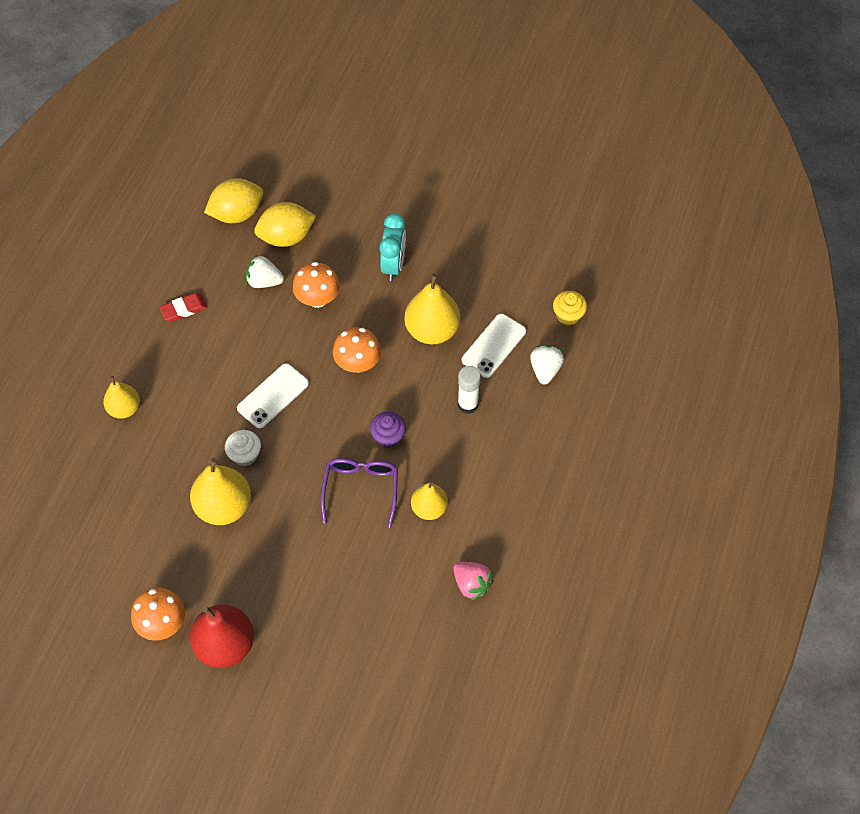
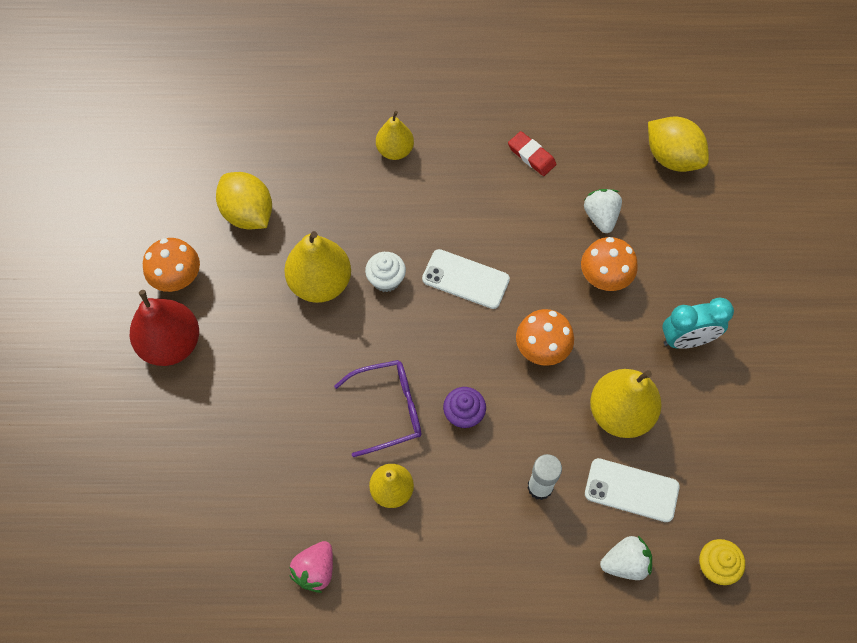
camera: 70 degrees right, 5 degrees up
yellow lemon [254,202,316,247] -> yellow lemon moved to [216,172,272,229]

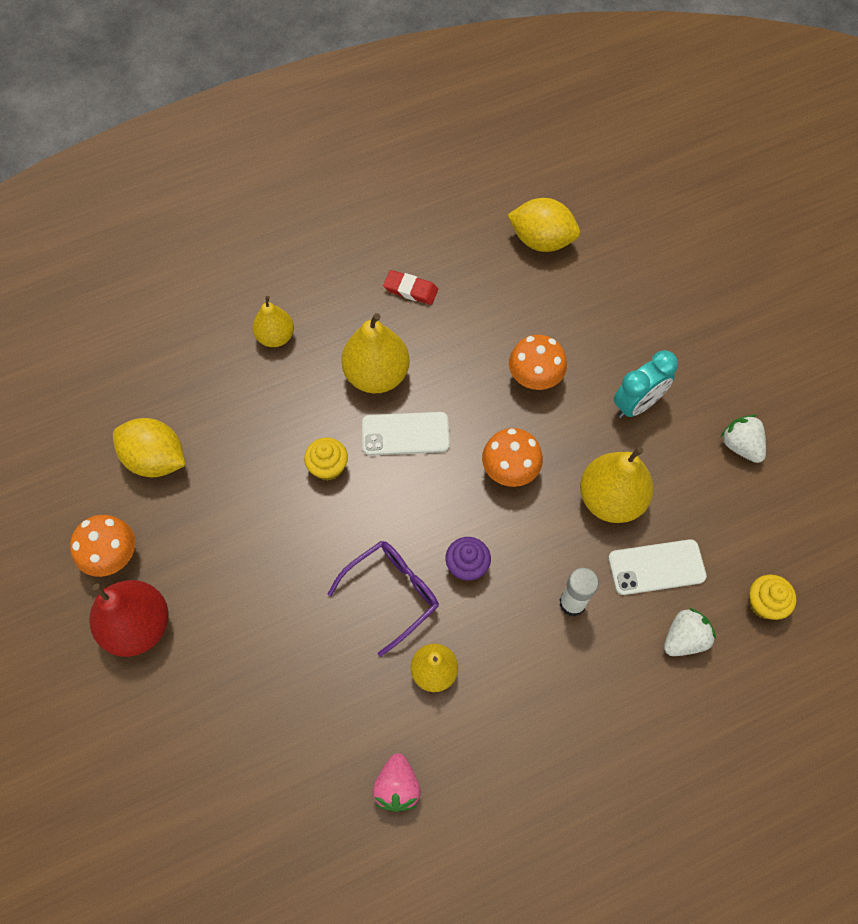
camera: 25 degrees left, 0 degrees up
yellow pear [284,231,351,303] -> yellow pear moved to [341,313,410,393]
white cupcake [365,252,406,292] -> yellow cupcake [304,438,348,481]
white strawberry [584,189,622,233] -> white strawberry moved to [721,415,766,463]

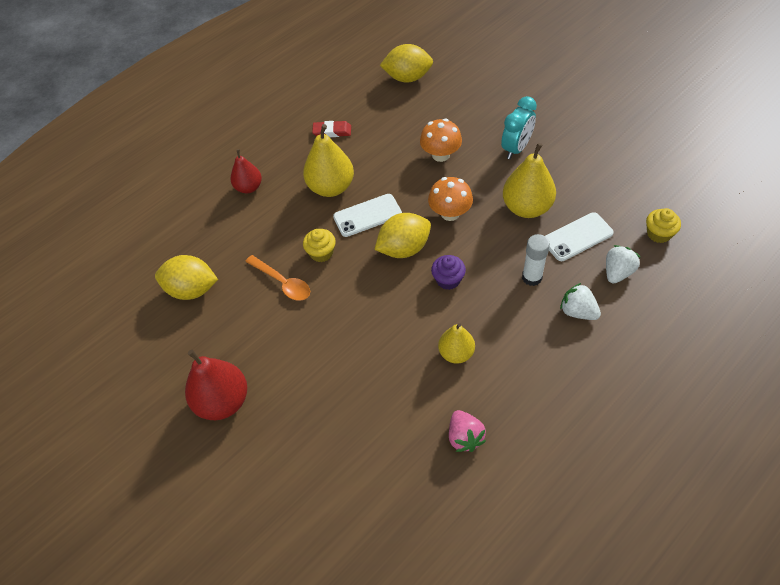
camera: 15 degrees left, 10 degrees down
orange mushroom [70,515,135,577] -> none
yellow pear [253,296,294,347] -> red pear [230,149,262,193]
purple glasses [328,541,439,657] -> none
white strawberry [721,415,766,463] -> white strawberry moved to [560,283,601,320]
none -> orange spoon [245,255,310,301]
none -> yellow lemon [374,213,431,258]

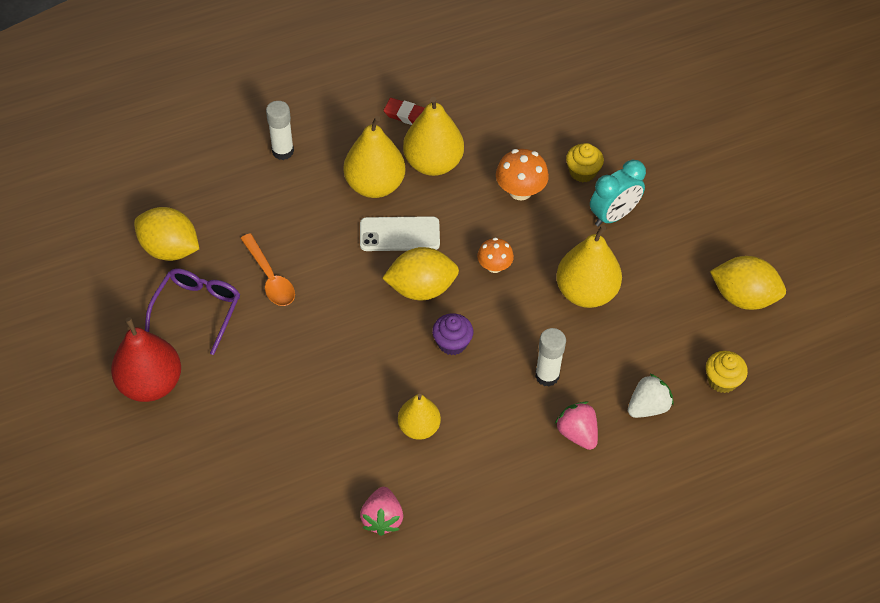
camera: 15 degrees right, 0 degrees up
red pear [230,149,262,193] -> white glue stick [266,101,294,160]
yellow cupcake [303,229,336,262] -> yellow cupcake moved to [566,143,604,182]
yellow lemon [380,44,433,82] -> yellow lemon moved to [710,256,786,310]
orange mushroom [428,177,473,221] -> orange mushroom [477,238,514,273], size x0.66
white phone [545,212,614,261] -> none
white strawberry [560,283,601,320] -> pink strawberry [555,401,598,450]
none -> purple glasses [145,268,240,355]
none -> yellow pear [403,97,464,176]

